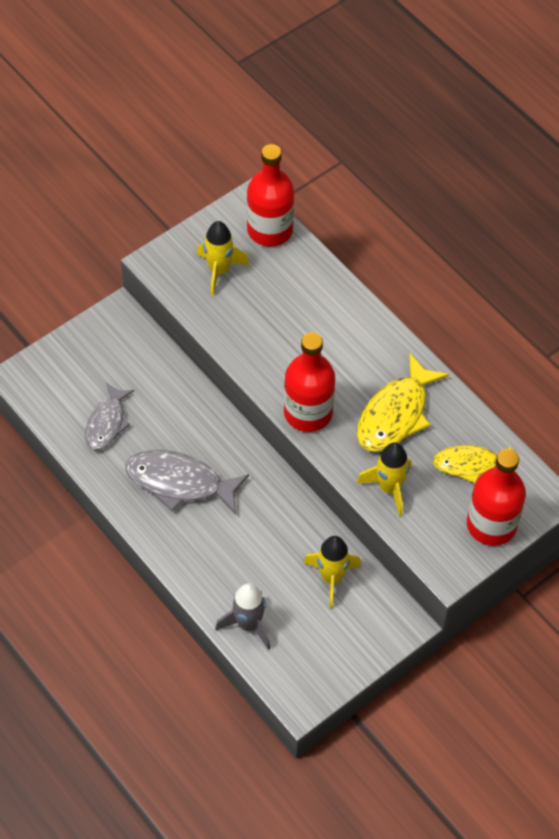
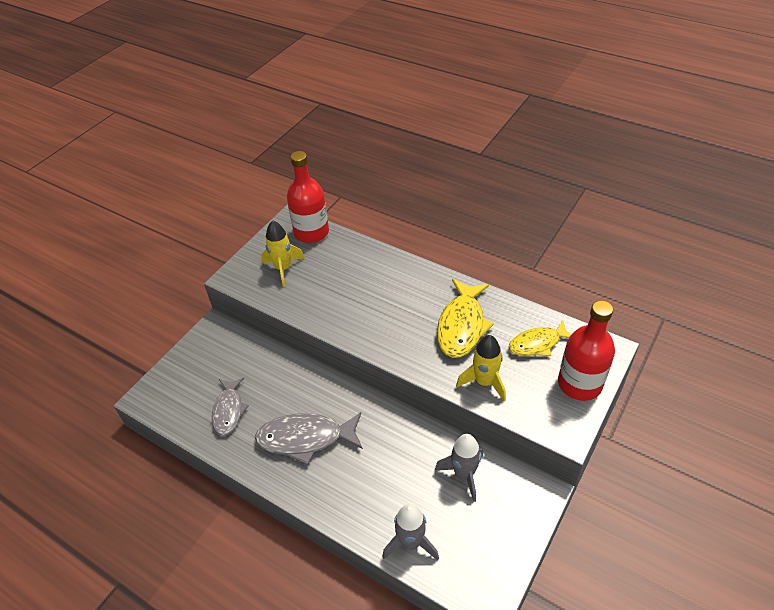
camera: 15 degrees left, 10 degrees down
red bottle [284,332,335,432] -> none
yellow rocket [303,536,361,608] -> grey rocket [435,434,483,502]

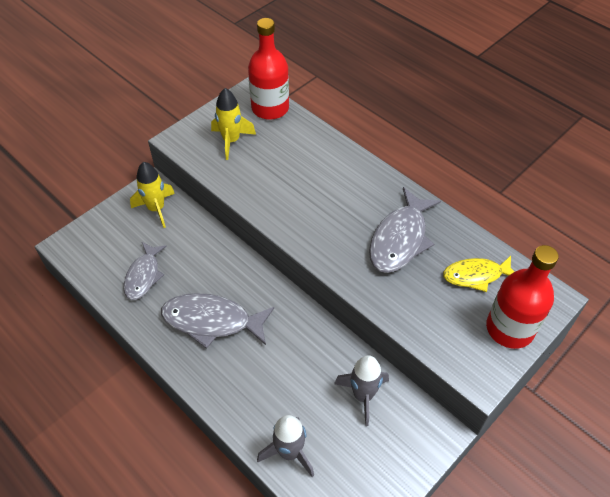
camera: 10 degrees right, 5 degrees up
yellow fish [437,279,494,358] -> grey fish [369,187,441,273]
yellow rocket [456,335,506,401] -> yellow rocket moved to [130,162,175,228]

